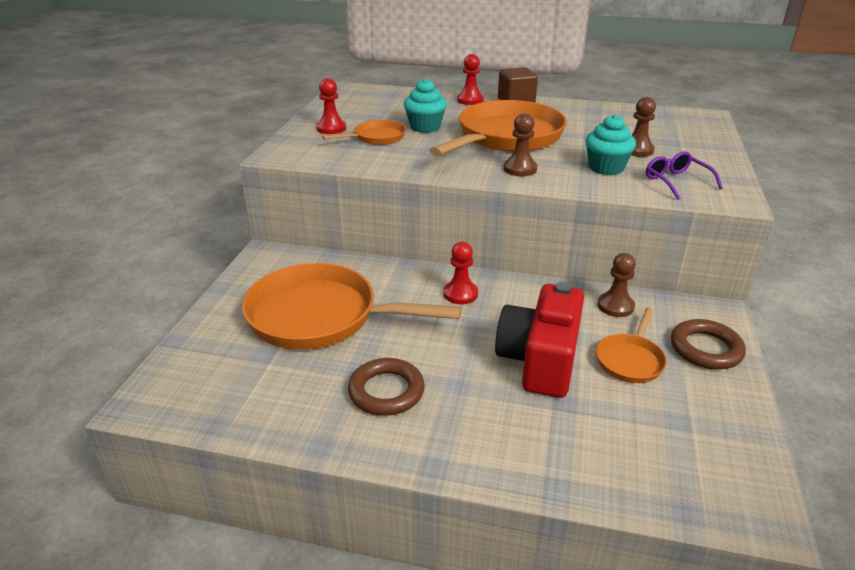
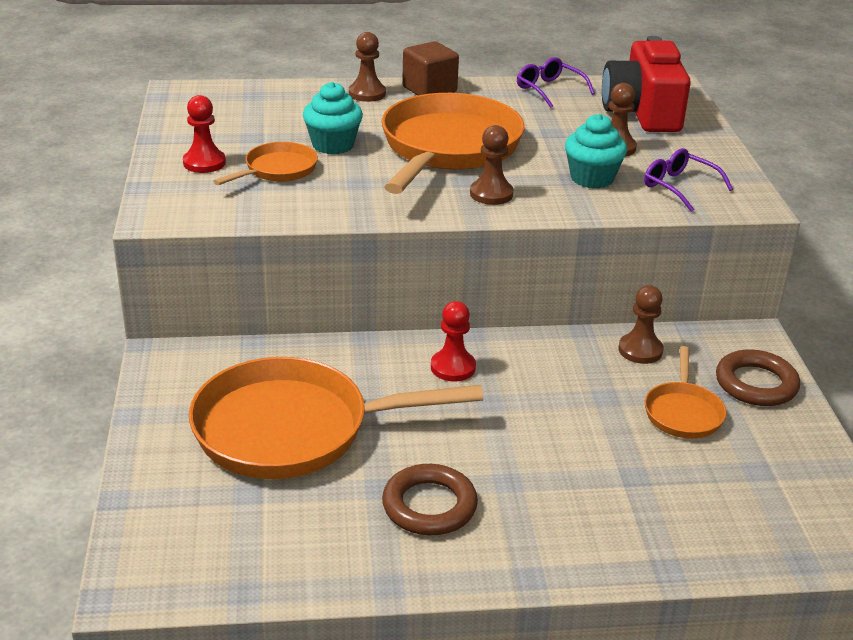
camera: 20 degrees left, 0 degrees up
red pawn [457,54,484,105] -> brown pawn [349,32,386,102]
red camera [495,282,584,398] -> red camera moved to [602,36,691,132]
none -> purple glasses [517,57,595,108]

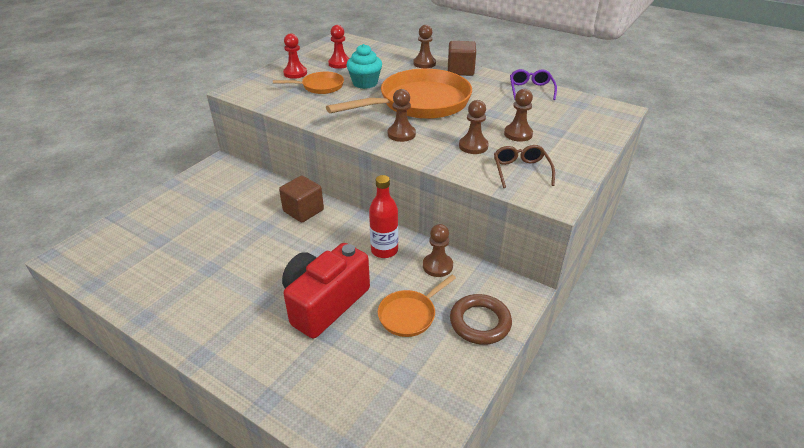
camera: 40 degrees right, 5 degrees up
orange pan [189,357,483,479] -> none
brown ring [382,464,478,535] -> none
red pawn [431,301,476,382] -> red pawn moved to [328,25,350,69]
turquoise cupcake [565,114,627,189] -> brown pawn [459,100,489,154]
red camera [602,36,691,132] -> red camera moved to [282,243,370,338]
purple glasses [644,148,733,212] -> brown glasses [494,145,555,188]
none -> brown cube [279,175,324,223]
none -> red bottle [369,175,398,258]

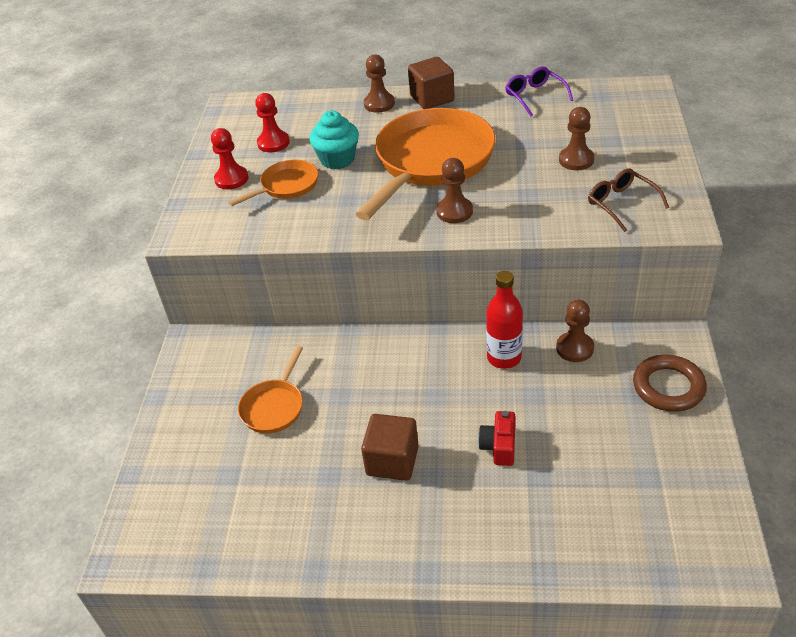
camera: 25 degrees left, 5 degrees up
brown cube [279,175,324,223] -> brown cube moved to [361,414,419,481]
red camera [282,243,370,338] -> red camera [478,411,515,466], size x0.45
orange pan [378,275,456,337] -> orange pan moved to [238,346,303,433]
brown pawn [459,100,489,154] -> none

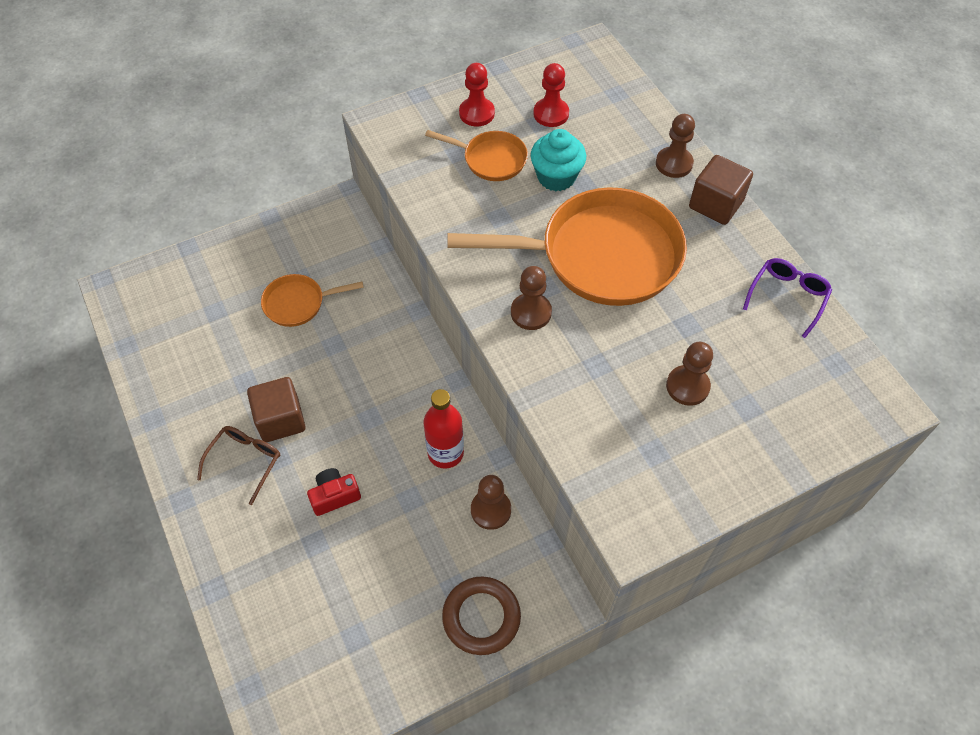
camera: 55 degrees right, 15 degrees up
brown glasses [588,169,669,232] -> brown glasses moved to [197,426,280,505]

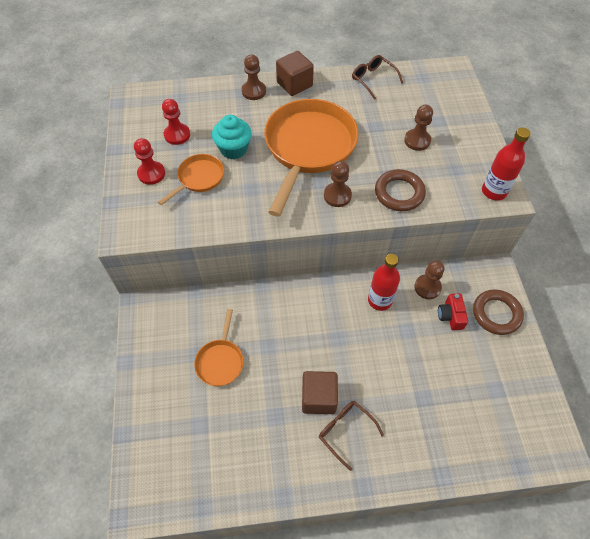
camera: 70 degrees left, 0 degrees up
red camera [307,468,361,516] -> red camera moved to [438,293,468,330]
purple glasses [743,258,832,338] -> brown glasses [352,55,403,100]
none -> brown ring [375,169,426,211]
none -> red bottle [482,128,531,201]

